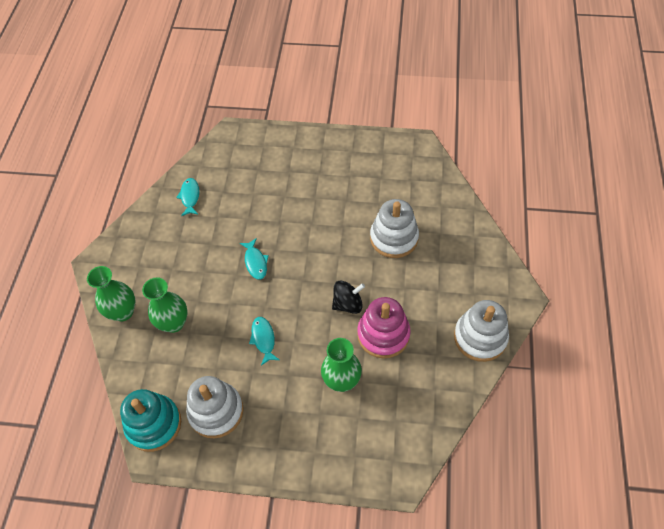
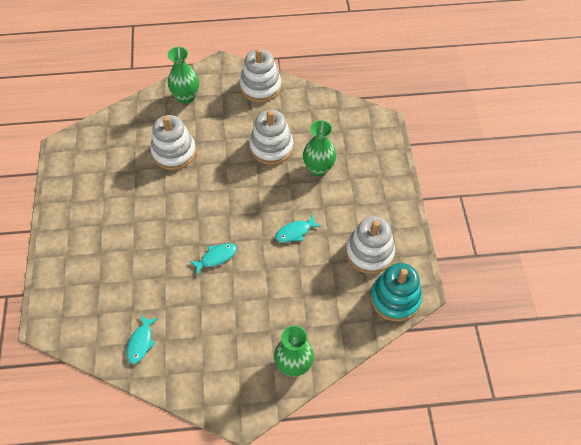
camera: 105 degrees left, 0 degrees up
green vase [142,277,188,333] -> green vase moved to [168,47,199,104]
turquoise fish [176,178,199,216] -> turquoise fish turned 60 degrees counterclockwise [127,315,158,364]
black spinning top [332,281,365,314] -> none
pink stacking toy [357,297,411,359] -> white stacking toy [249,110,293,165]

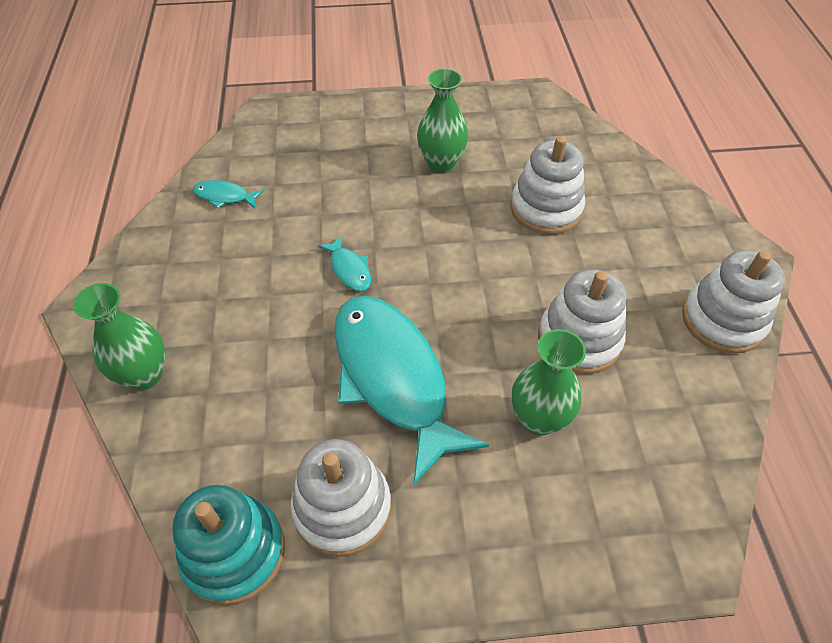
camera: 90 degrees right, 5 degrees down
green vase [168,47,199,104] -> green vase moved to [417,68,468,172]
turquoise fish [275,214,321,242] -> turquoise fish [335,296,489,485], size x2.47

